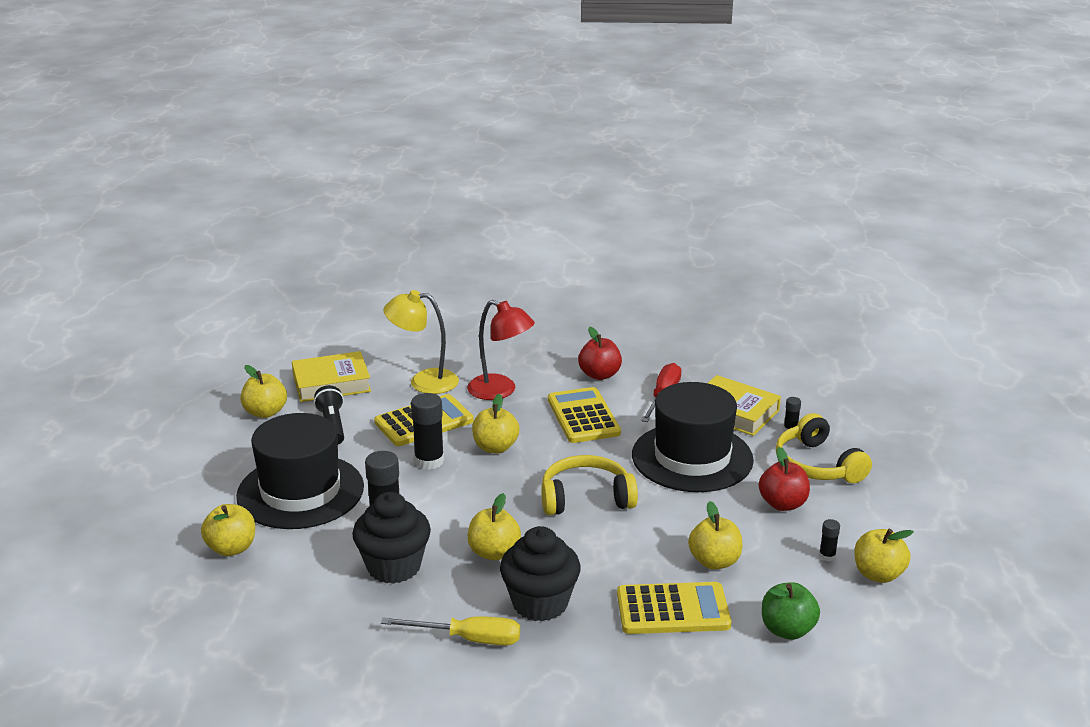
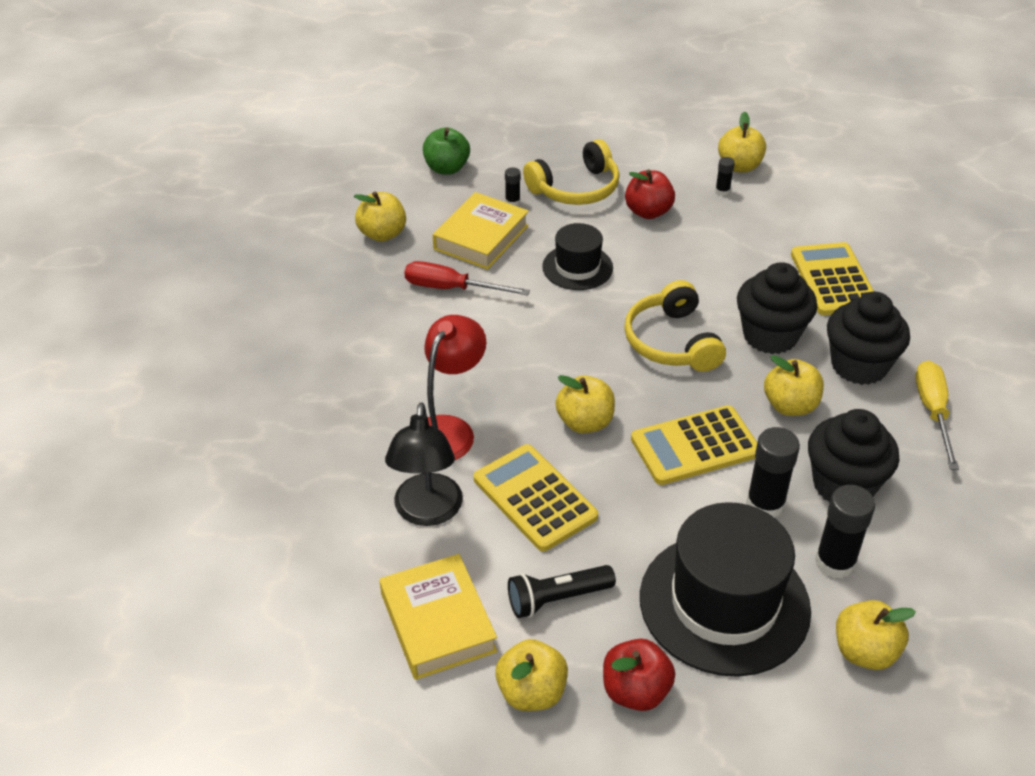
camera: 95 degrees left, 15 degrees up
yellow lamp [383,290,459,394] -> black lamp [385,402,463,526]
black glue stick [411,393,444,470] -> black glue stick moved to [815,485,875,579]
yellow calculator [548,387,621,443] -> yellow calculator moved to [631,405,757,485]
red apple [578,327,622,380] -> red apple moved to [603,639,675,711]
black hat [632,382,754,492] -> black hat [542,223,613,290], size x0.54
yellow apple [688,501,742,570] -> yellow apple moved to [354,192,406,242]
green apple [762,582,820,640] -> green apple moved to [423,127,470,175]
none -> black cupcake [737,262,817,354]

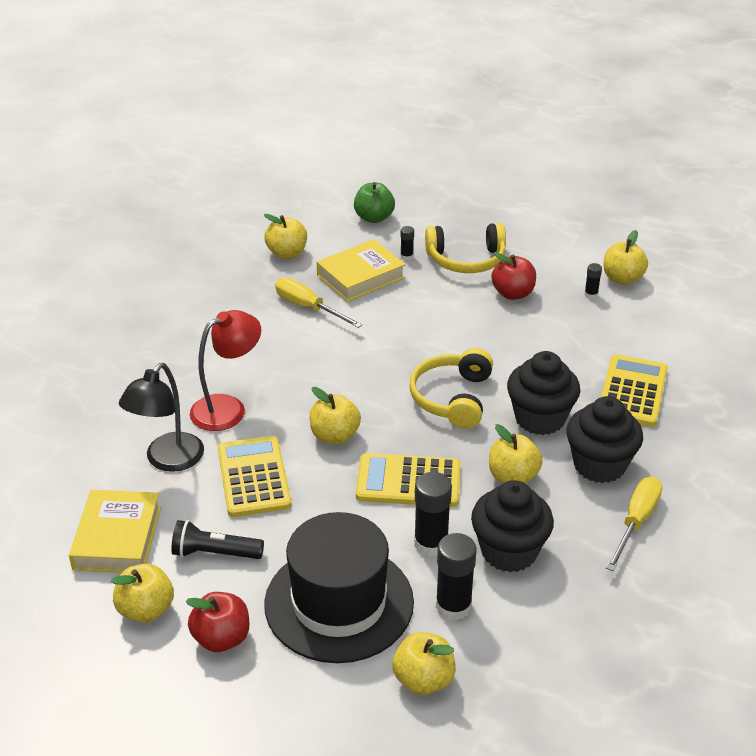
camera: 25 degrees right, 5 degrees down
red screwdriver [404,261,530,296] -> yellow screwdriver [275,278,363,328]
black hat [542,223,613,290] -> none

